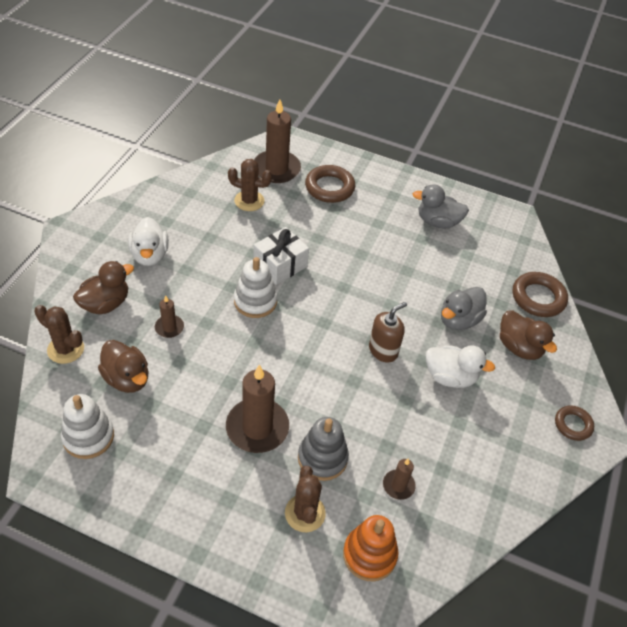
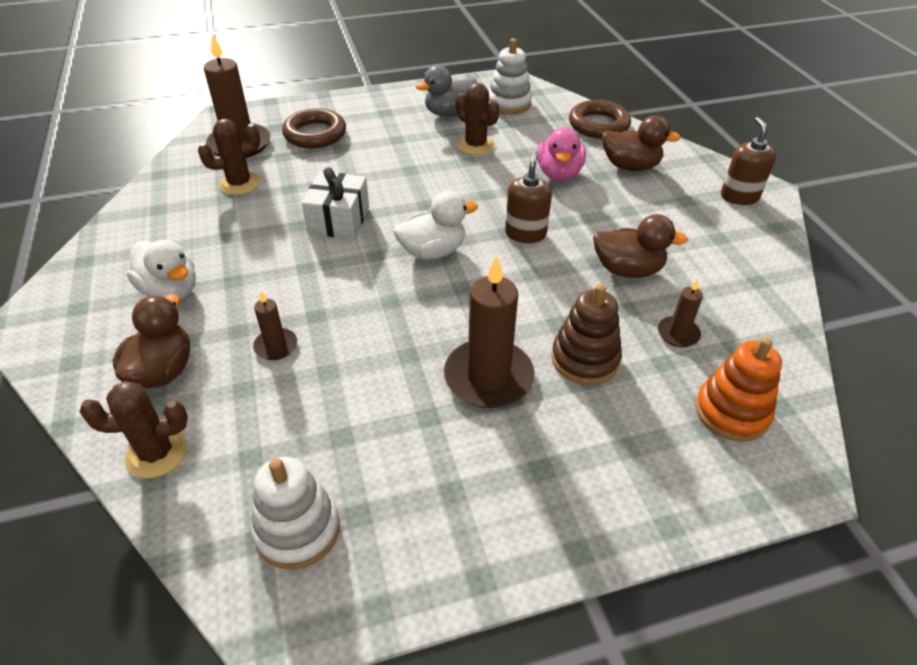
camera: 35 degrees left, 5 degrees down
brown duck [98,340,149,393] -> brown duck moved to [593,214,688,278]
white stacking toy [234,257,278,318] -> white stacking toy moved to [489,38,532,115]
brown cactus [285,466,326,533] -> brown cactus moved to [456,83,500,155]
grey stacking toy [298,417,349,481] -> brown stacking toy [551,284,622,385]
white duck [426,345,495,388] -> white duck moved to [394,191,478,260]
grey duck [441,287,487,330] -> pink duck [537,127,586,181]
brown ring [555,405,594,441] -> brown soap dispenser [721,117,776,205]

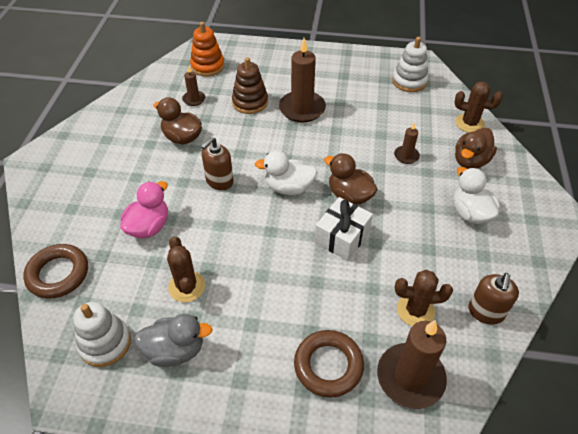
camera: 155 degrees left, 5 degrees up
brown duck [602,115,681,171] -> brown duck moved to [324,153,378,205]
brown soap dispenser [721,117,776,205] -> brown soap dispenser moved to [468,273,519,325]

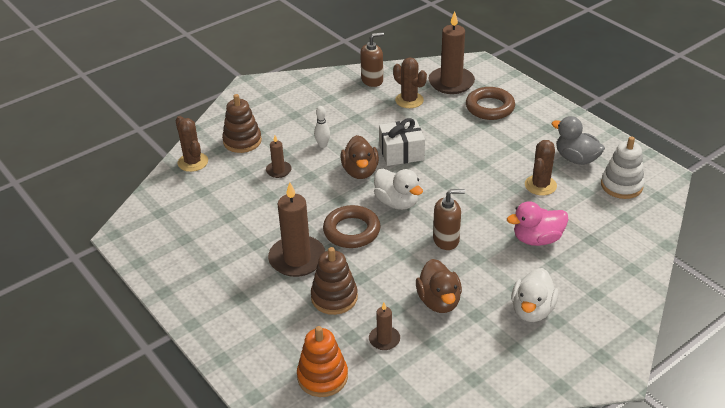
camera: 135 degrees left, 10 degrees down
brown ring [23,244,88,299] -> brown ring moved to [323,205,381,248]
white stacking toy [392,37,428,92] -> none
white duck [453,167,500,224] -> white duck moved to [511,268,558,322]
brown duck [455,128,497,169] -> brown stacking toy [222,94,262,153]
none -> white bowling pin [314,106,330,148]

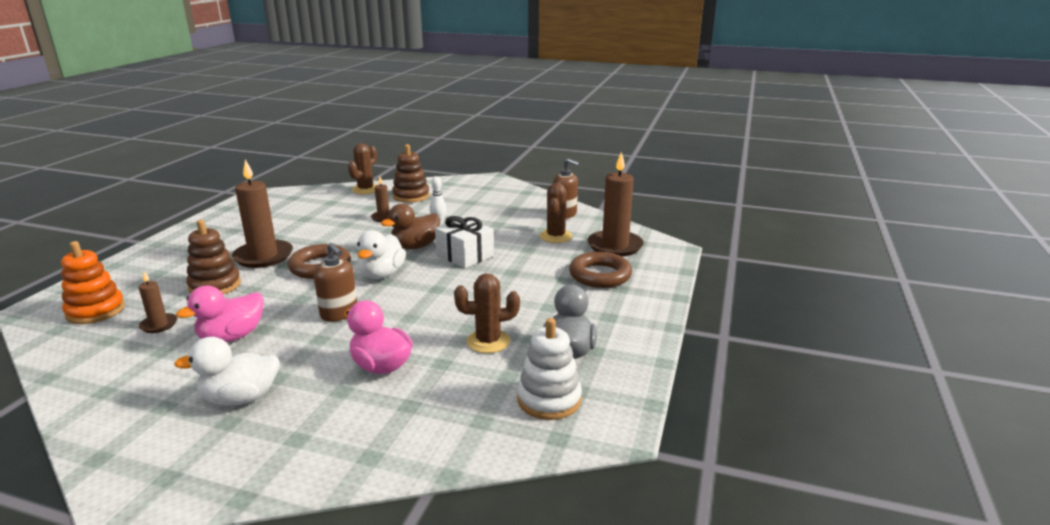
camera: 55 degrees right, 15 degrees down
brown duck [416,259,462,313] -> pink duck [176,286,264,342]

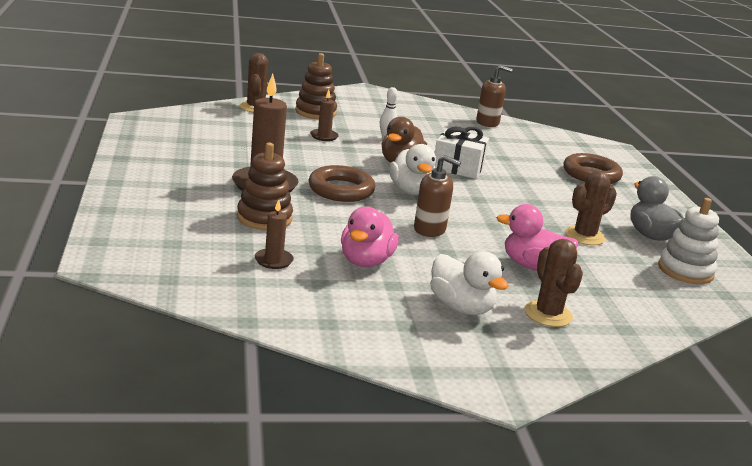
camera: 30 degrees left, 0 degrees up
orange stacking toy [61,241,125,324] -> none
white duck [174,337,280,405] -> white duck turned 90 degrees counterclockwise [430,251,509,315]
brown cactus [540,183,572,243] -> brown cactus moved to [525,239,583,327]
brown candle [588,152,644,257] -> none

